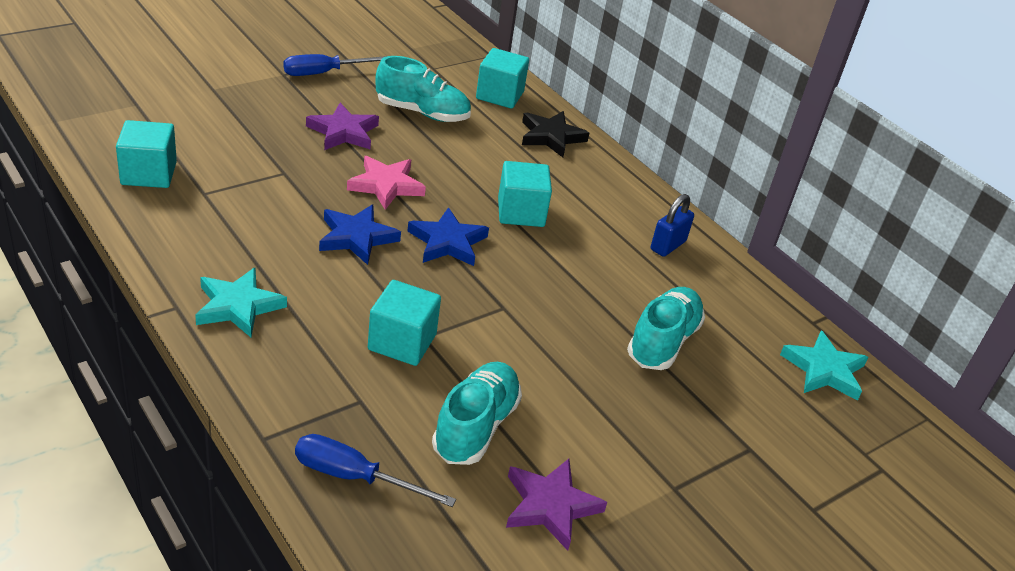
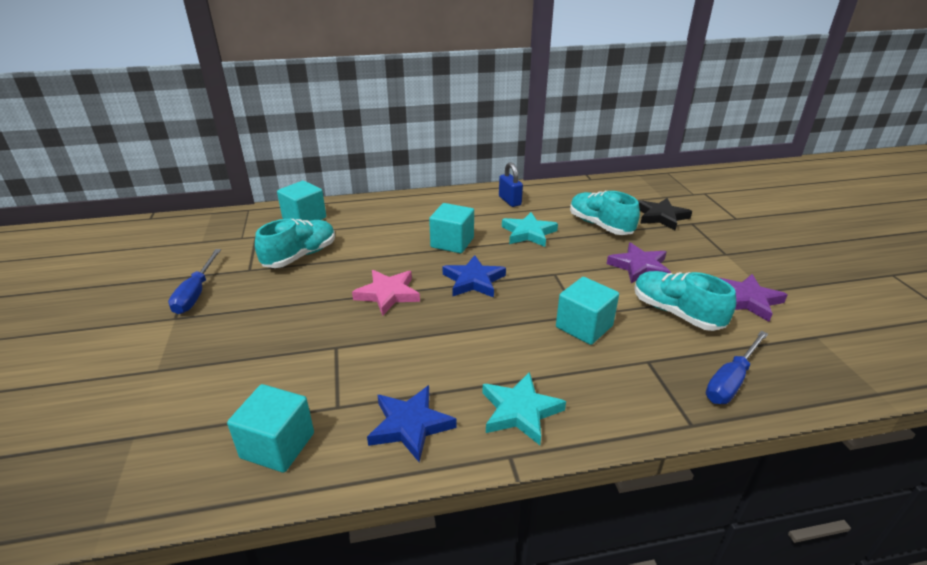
camera: 60 degrees left, 5 degrees down
purple star [306,103,379,150] -> purple star moved to [607,242,671,283]
blue star [319,205,401,265] -> blue star moved to [367,385,457,462]
black star [522,111,589,158] -> black star moved to [638,198,692,230]
turquoise star [780,330,868,401] -> turquoise star moved to [502,212,558,247]

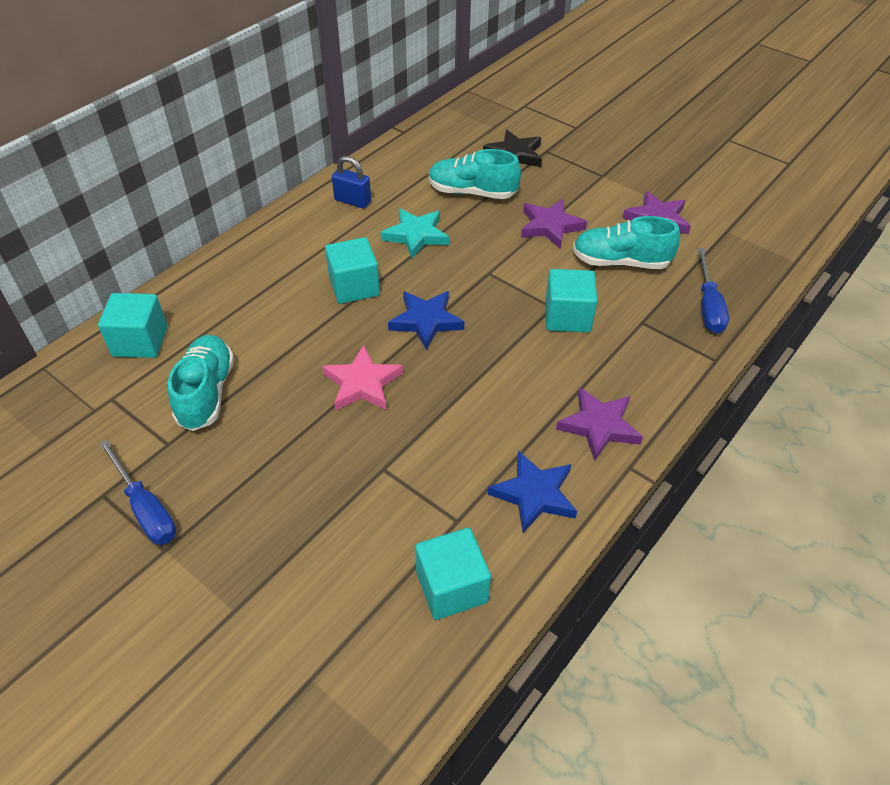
camera: 40 degrees left, 15 degrees up
turquoise star [482,372,566,445] -> purple star [556,387,643,461]

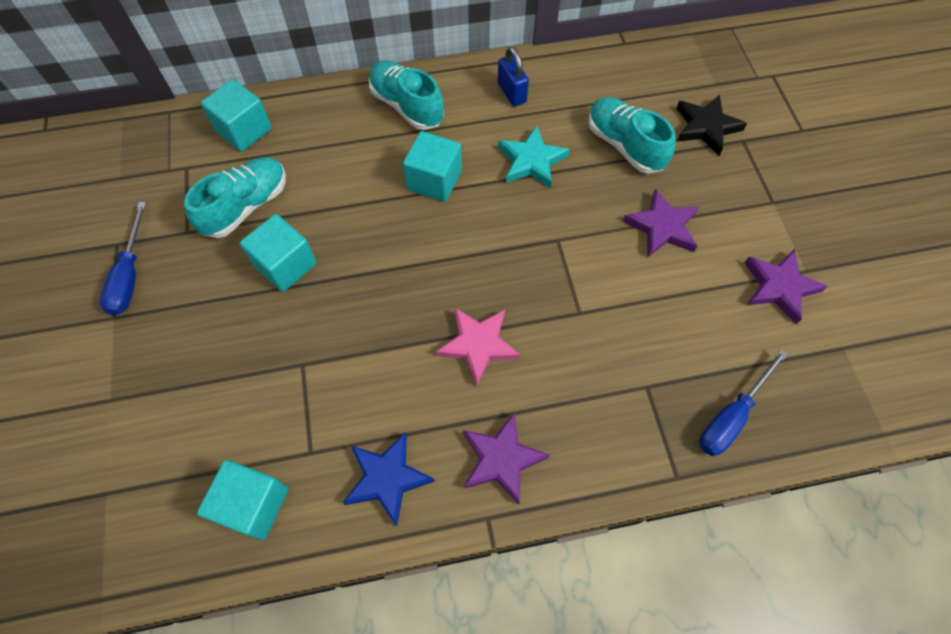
camera: 40 degrees right, 15 degrees up
pink star [322,345,403,411] -> pink star moved to [436,308,520,386]
blue star [388,291,464,350] -> none
turquoise cube [545,269,597,332] -> turquoise cube moved to [240,214,317,292]
turquoise shoe [573,216,680,269] -> turquoise shoe moved to [369,60,444,130]

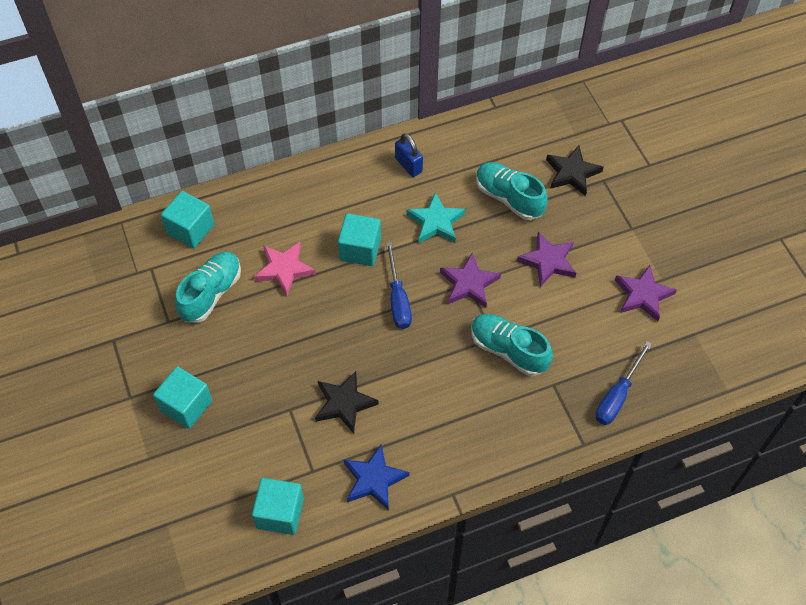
camera: 10 degrees left, 5 degrees down
blue screwdriver [100,202,146,315] -> blue screwdriver moved to [386,242,412,329]
turquoise cube [240,214,317,292] -> turquoise cube moved to [153,366,212,429]
turquoise shoe [369,60,444,130] -> turquoise shoe moved to [471,314,553,376]
pink star [436,308,520,386] -> pink star moved to [254,242,316,296]
purple star [463,413,550,505] -> purple star moved to [440,253,501,308]
none -> black star [315,371,379,434]

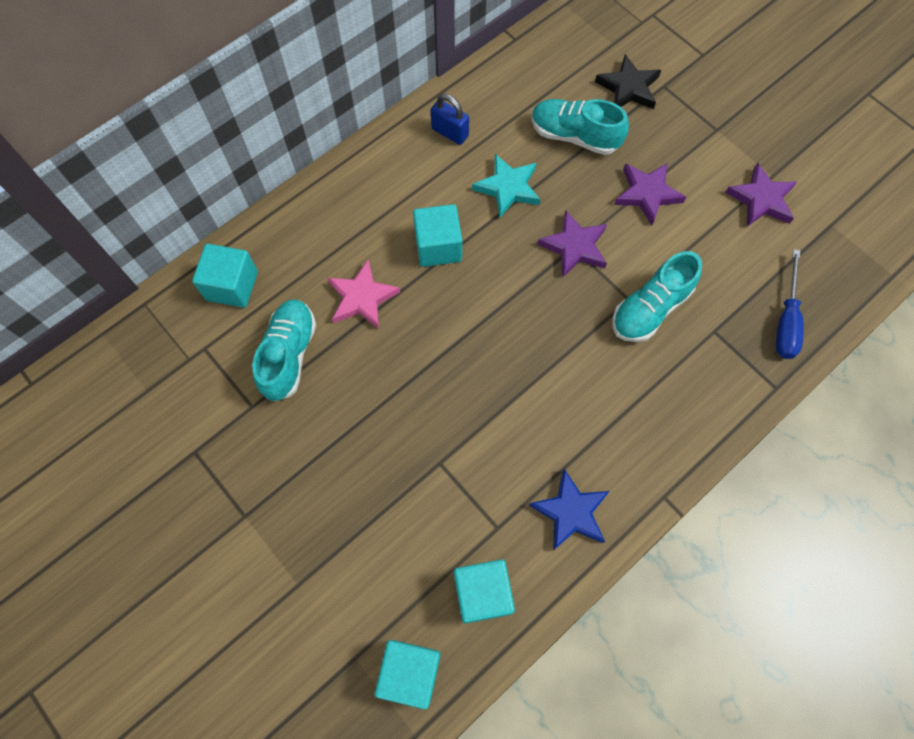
camera: 20 degrees left, 10 degrees up
turquoise cube [153,366,212,429] -> turquoise cube moved to [375,640,441,709]
black star [315,371,379,434] -> none
blue screwdriver [386,242,412,329] -> none
turquoise shoe [471,314,553,376] -> turquoise shoe turned 60 degrees counterclockwise [612,251,702,342]

